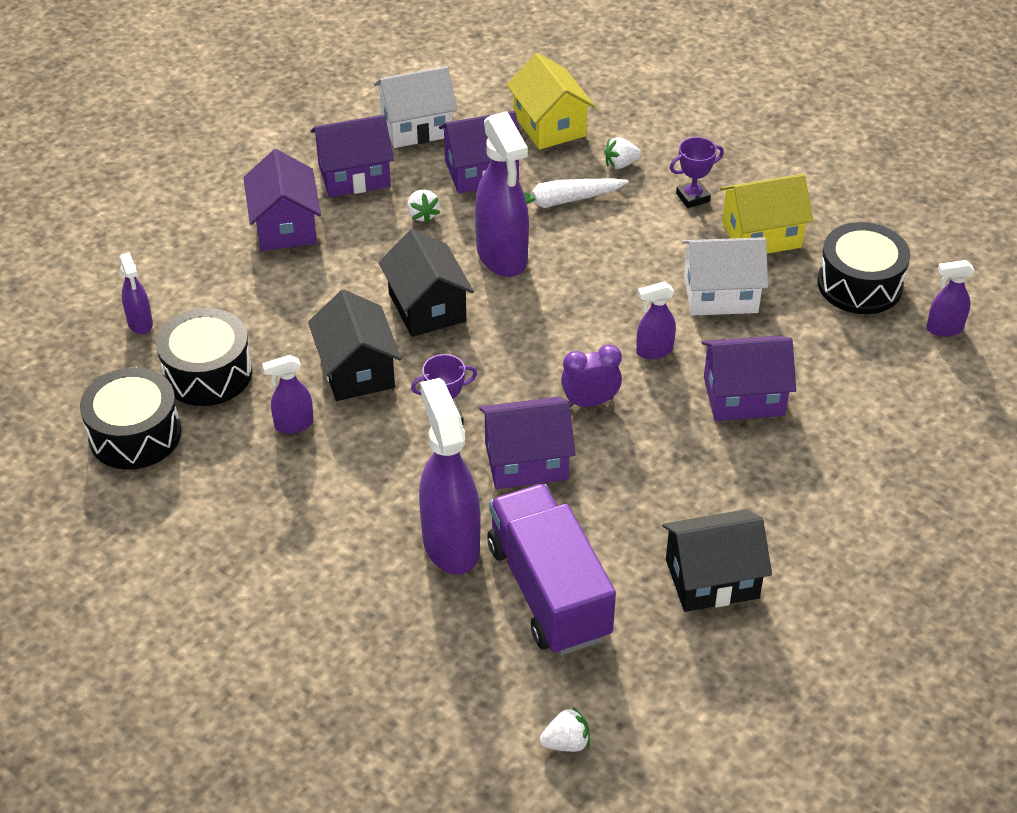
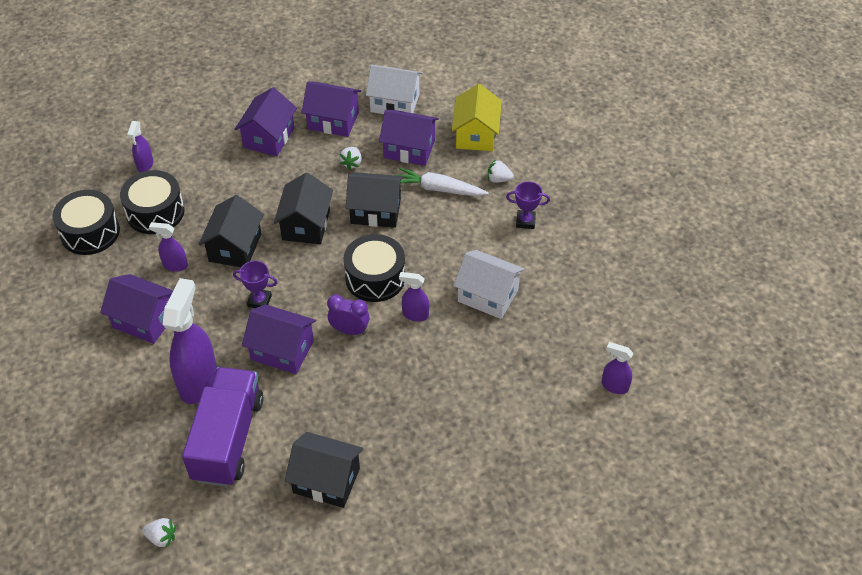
camera: 30 degrees right, 5 degrees up
purple spray bottle [475,111,529,277] -> black house [346,172,404,228]
purple house [702,336,796,421] -> purple house moved to [100,274,173,344]
yellow house [720,174,813,254] -> none
black drum [817,222,910,314] -> black drum moved to [344,234,405,302]

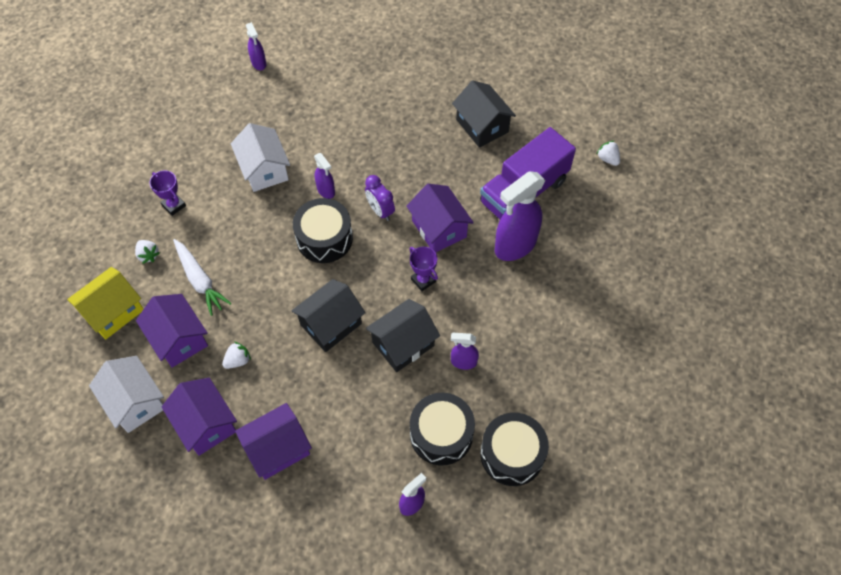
camera: 140 degrees left, 10 degrees up
purple house [100,274,173,344] -> none
purple spray bottle [149,222,188,272] -> purple spray bottle turned 135 degrees clockwise [451,333,479,370]
black house [346,172,404,228] -> none

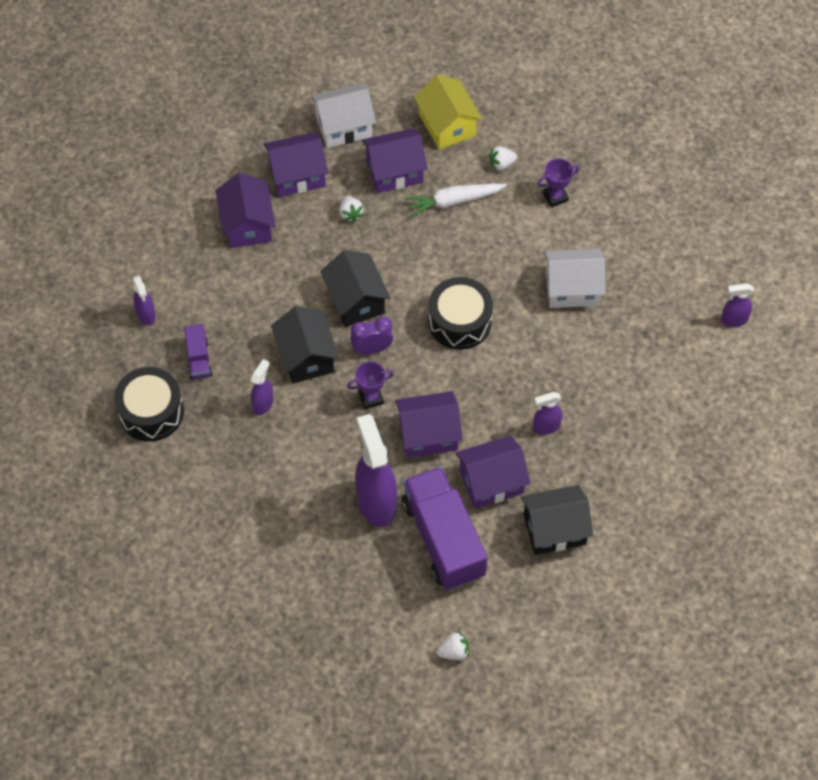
camera: 110 degrees right, 0 degrees up
purple spray bottle [314,153,335,199] -> purple spray bottle moved to [533,392,563,435]
purple clock [365,175,395,221] -> purple clock moved to [350,317,393,355]
black drum [410,393,475,466] -> purple truck [184,324,213,380]
none -> purple house [456,435,531,509]

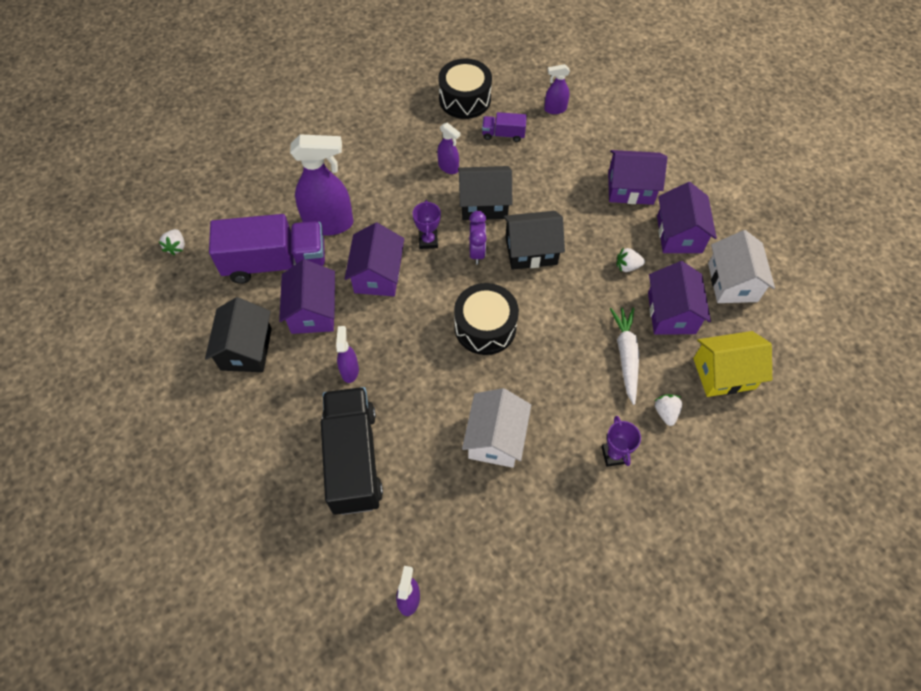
camera: 105 degrees right, 0 degrees up
none -> black truck [321,387,383,515]

